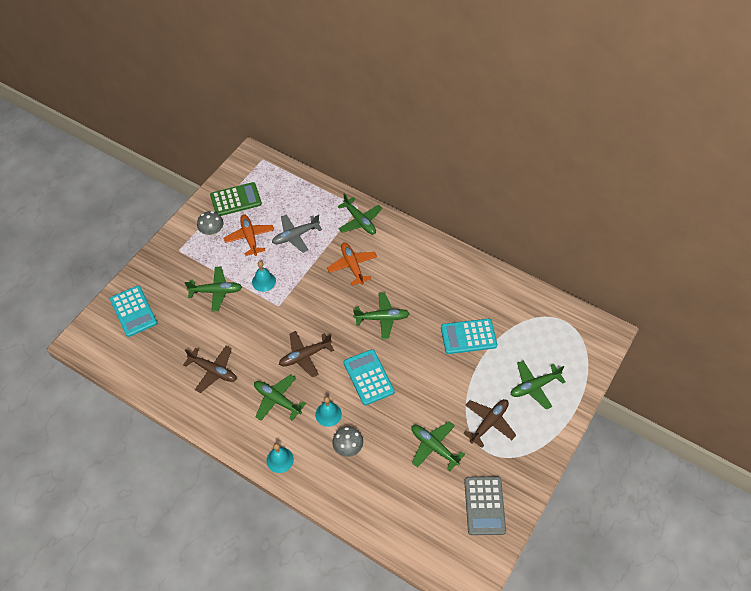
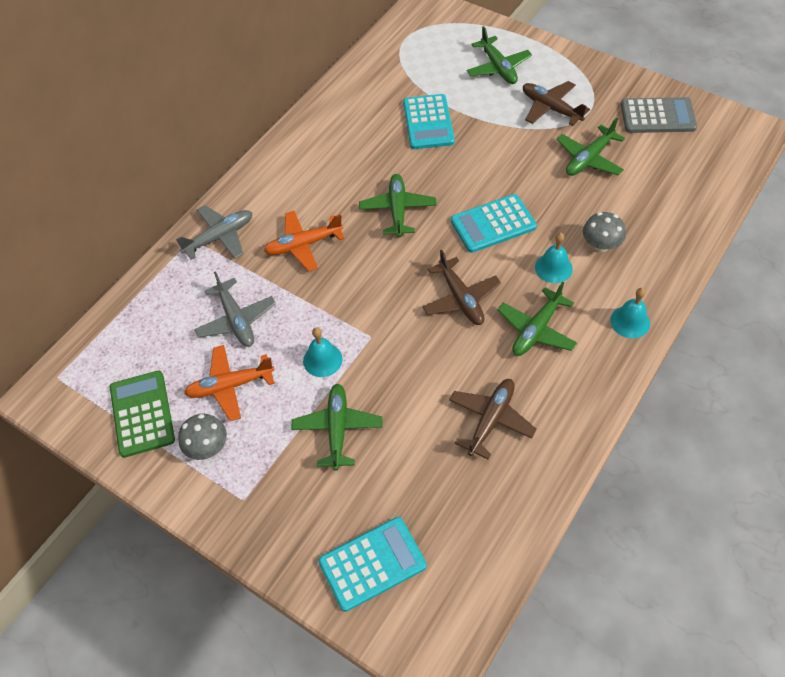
camera: 85 degrees left, 0 degrees up
green plane [337,193,382,235] -> grey plane [176,205,252,260]

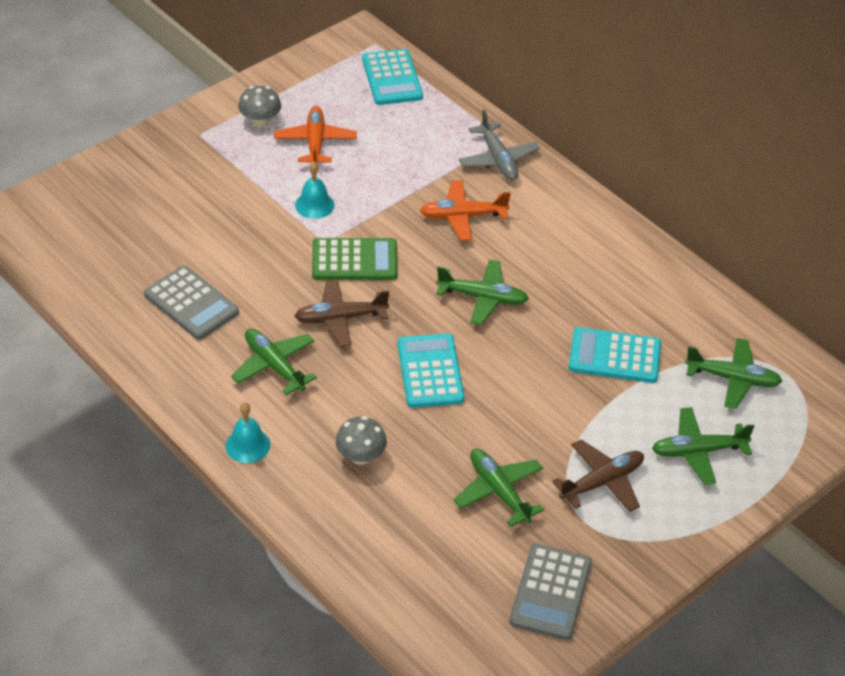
camera: 100 degrees right, 10 degrees down
green calculator [110,370,175,458] -> green calculator moved to [312,238,397,280]
grey plane [194,271,276,347] -> none
orange plane [264,211,345,272] -> orange plane turned 90 degrees counterclockwise [420,180,511,241]
green plane [291,384,382,471] -> green plane moved to [685,338,782,409]
turquoise calculator [318,517,427,612] -> turquoise calculator moved to [362,49,423,105]
brown plane [449,379,537,460] -> grey calculator [144,266,239,340]
turquoise bell [535,233,573,283] -> none

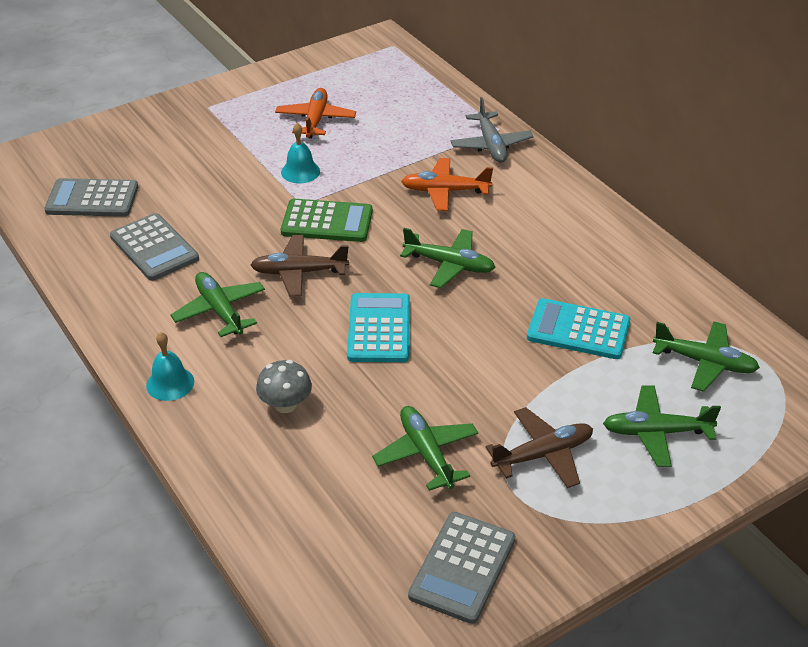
camera: 10 degrees right, 5 degrees down
grey mushroom [238,86,281,127] -> none
turquoise calculator [362,49,423,105] -> none
none -> grey calculator [44,178,138,217]

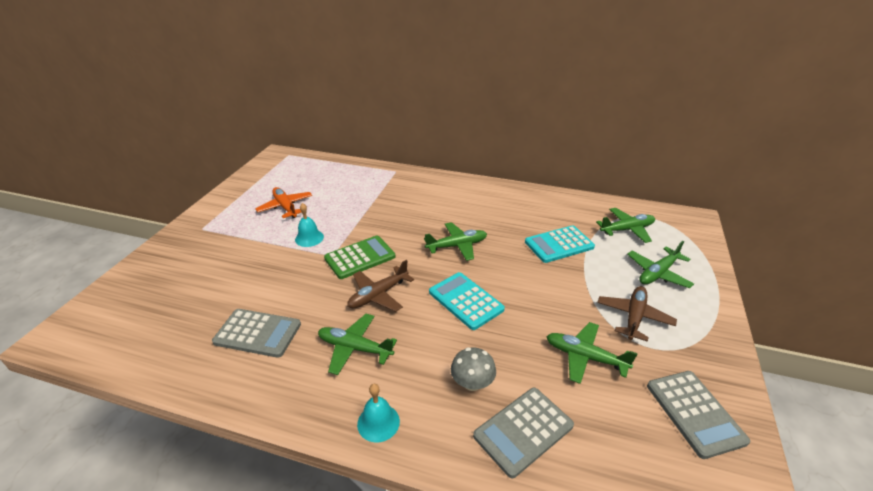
camera: 40 degrees left, 5 degrees down
grey calculator [44,178,138,217] -> grey calculator moved to [473,388,574,478]
orange plane [401,158,493,211] -> none
grey plane [451,97,533,163] -> none

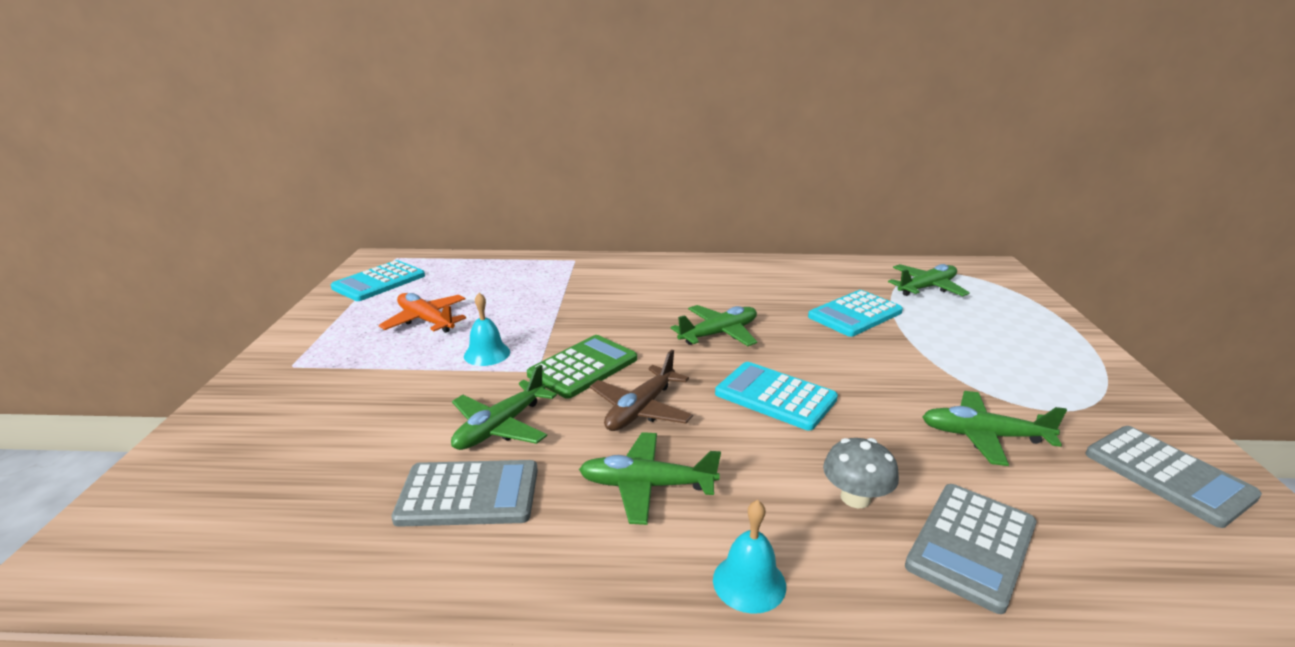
camera: 15 degrees left, 10 degrees down
brown plane [597,286,677,342] -> none
green plane [627,241,694,288] -> green plane moved to [451,365,557,450]
none -> turquoise calculator [331,260,425,301]

